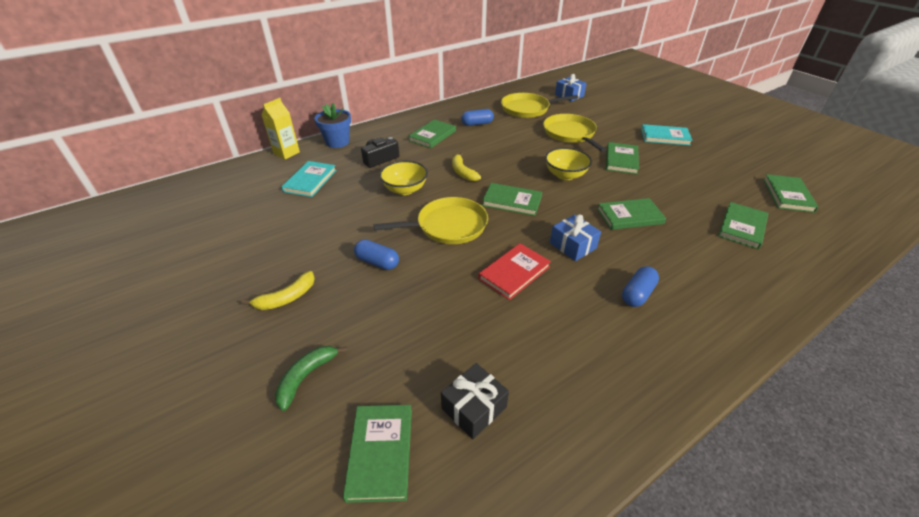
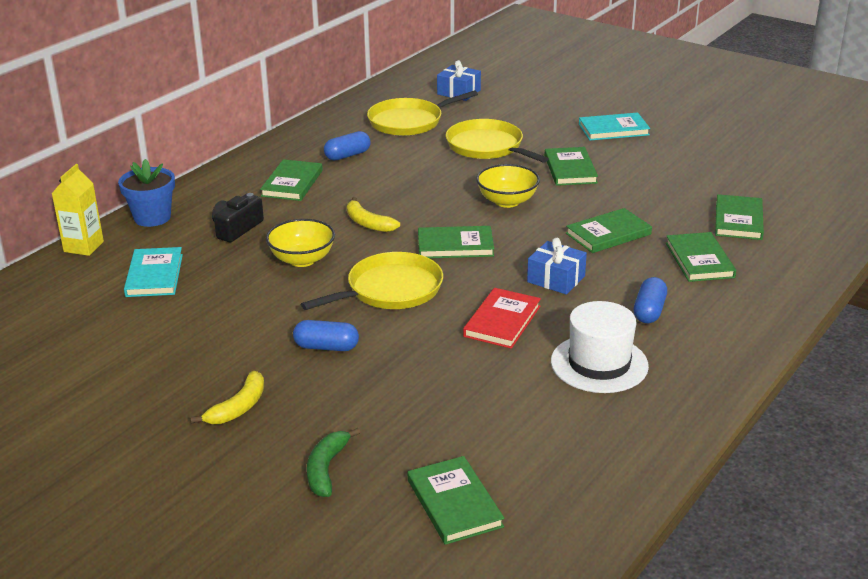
camera: 20 degrees left, 10 degrees down
black gift [441,363,509,439] -> none
green book [763,174,819,213] -> green book moved to [666,232,736,282]
none -> white hat [551,301,649,393]

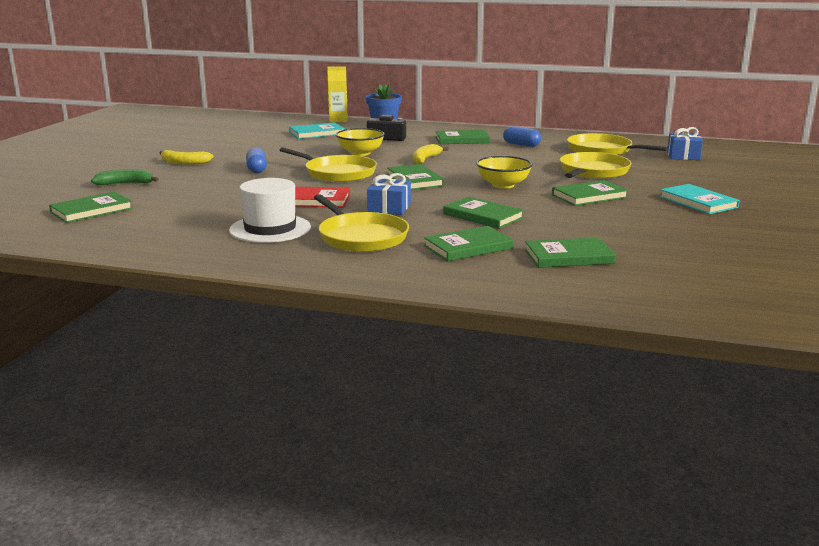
camera: 70 degrees right, 10 degrees down
blue capsule [633,277,667,323] -> yellow pan [314,194,409,252]

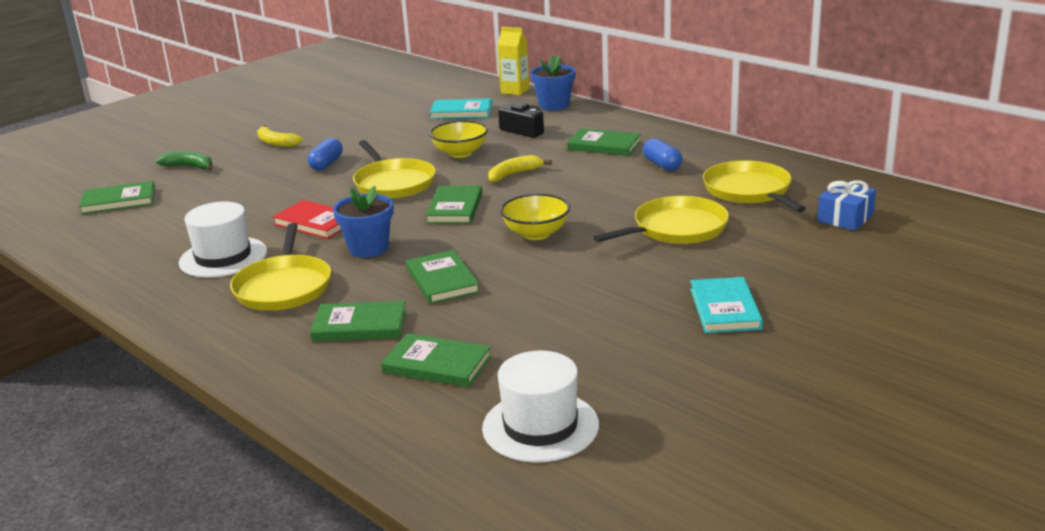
camera: 30 degrees right, 5 degrees up
blue gift [367,173,411,215] -> blue flower pot [333,185,394,258]
green book [552,180,629,206] -> none
none -> white hat [482,351,599,462]

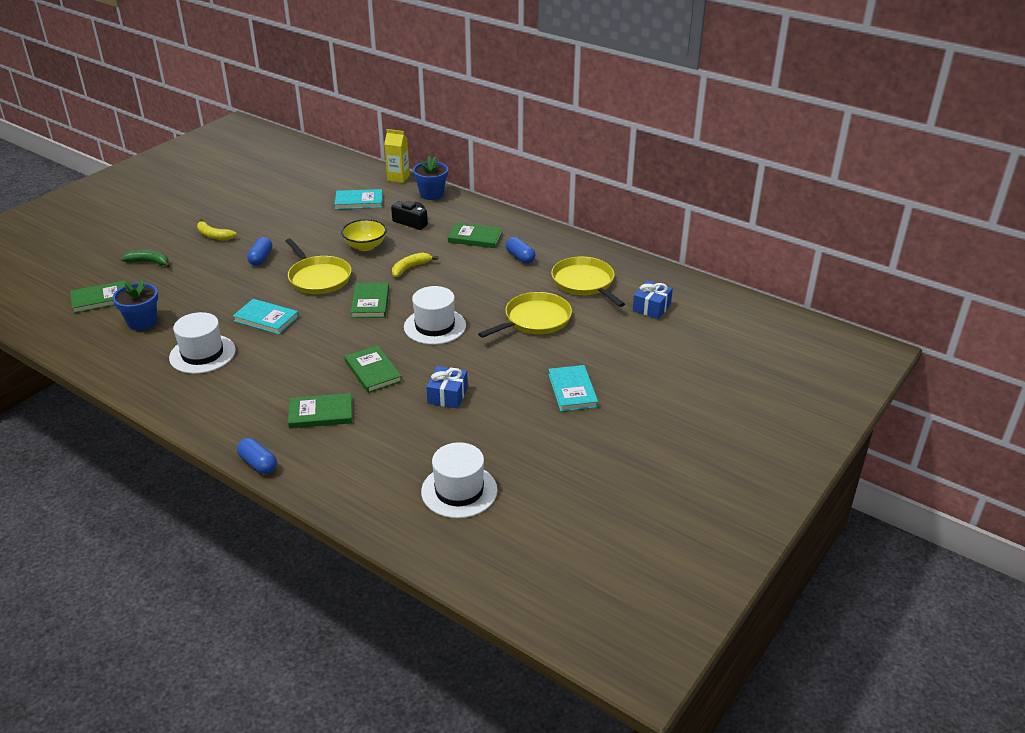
camera: 10 degrees left, 10 degrees up
yellow pan [230,223,331,311] -> none
red book [272,200,342,239] -> turquoise book [233,299,299,334]
blue flower pot [333,185,394,258] -> blue flower pot moved to [112,279,158,331]
green book [381,333,491,387] -> none
yellow bowl [500,194,570,240] -> white hat [404,286,466,345]
none -> blue capsule [237,438,277,474]
none -> blue gift [426,366,468,409]

